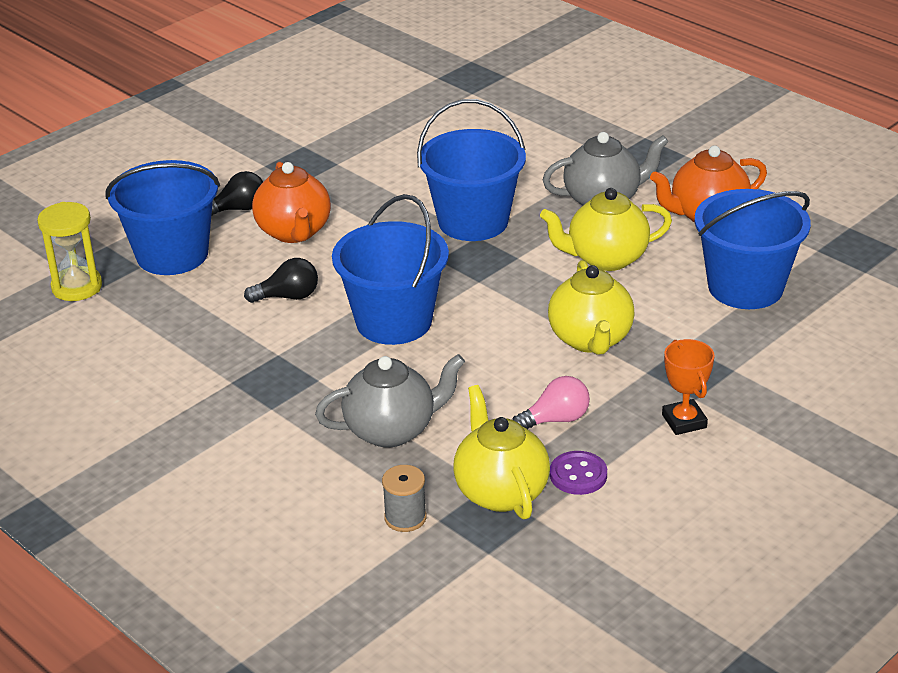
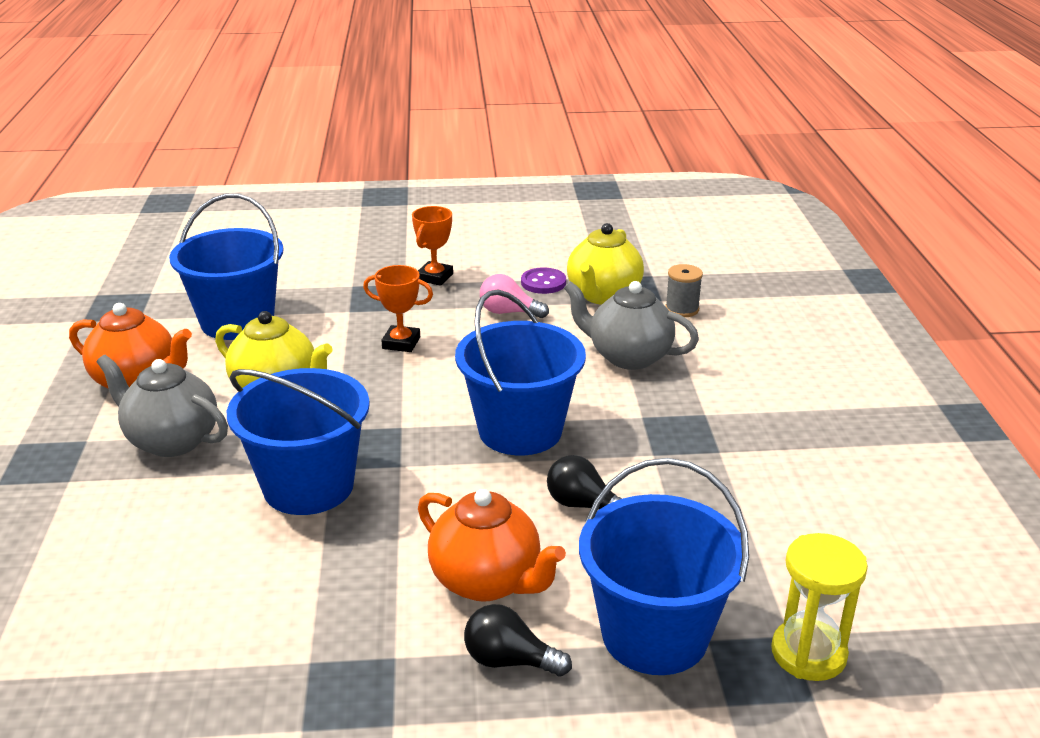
camera: 140 degrees left, 5 degrees down
orange teapot [252,162,331,243] -> orange teapot turned 105 degrees clockwise [418,489,566,602]
yellow teapot [548,260,635,355] -> orange trophy [363,265,433,352]

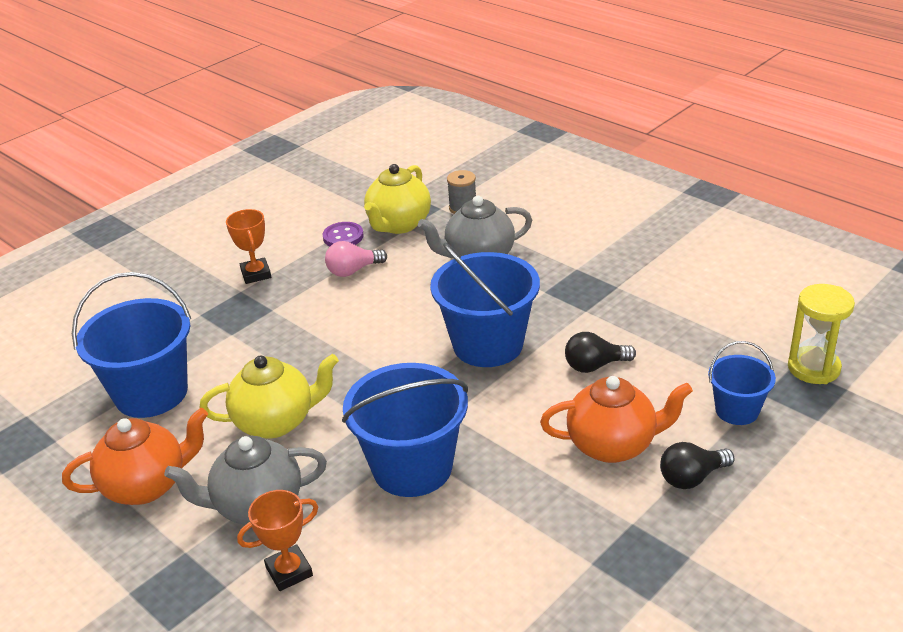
camera: 40 degrees left, 5 degrees up
orange trophy [363,265,433,352] -> orange trophy moved to [237,490,318,591]
yellow teapot [567,223,644,305] -> yellow teapot turned 45 degrees clockwise [364,164,431,234]
blue bucket [579,458,749,675] -> blue bucket [708,341,776,425], size x0.55

